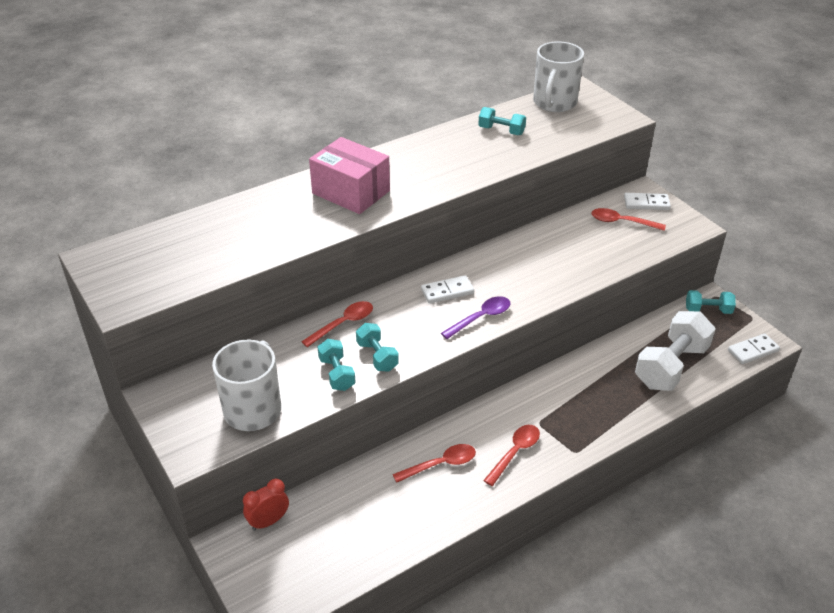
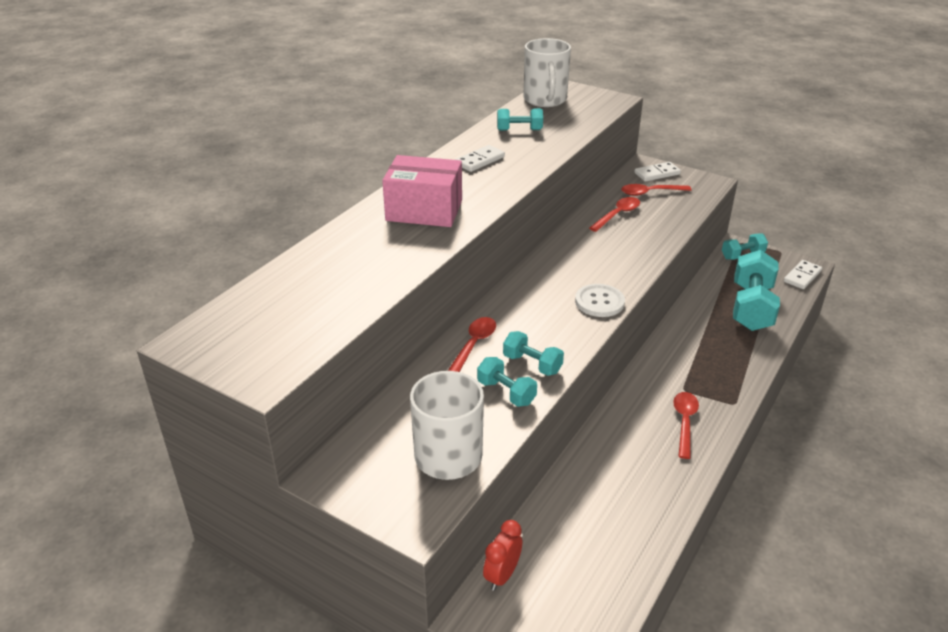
camera: 25 degrees left, 5 degrees down
red spoon [393,444,476,483] -> red spoon moved to [589,197,640,232]
white domino [421,275,474,304] -> white domino moved to [455,145,505,172]
purple spoon [441,296,510,339] -> white button [575,284,625,317]
white dumbbell [635,311,715,391] -> turquoise dumbbell [733,250,780,331]

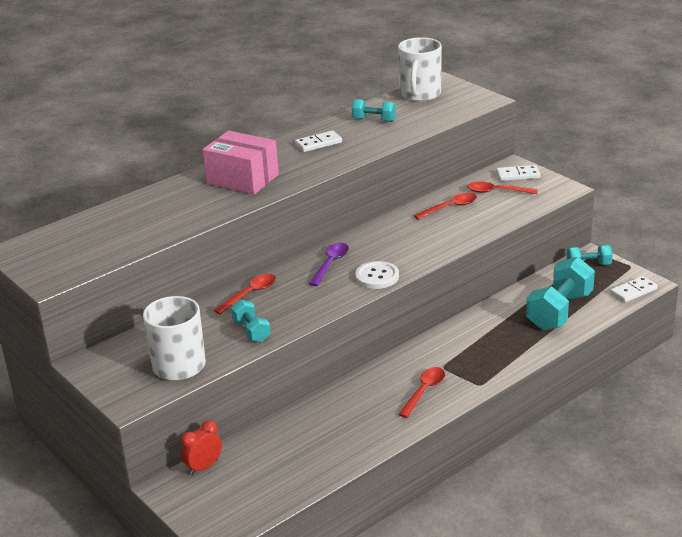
camera: 20 degrees right, 5 degrees down
turquoise dumbbell [503,331,564,376] -> none
none -> purple spoon [309,243,349,286]

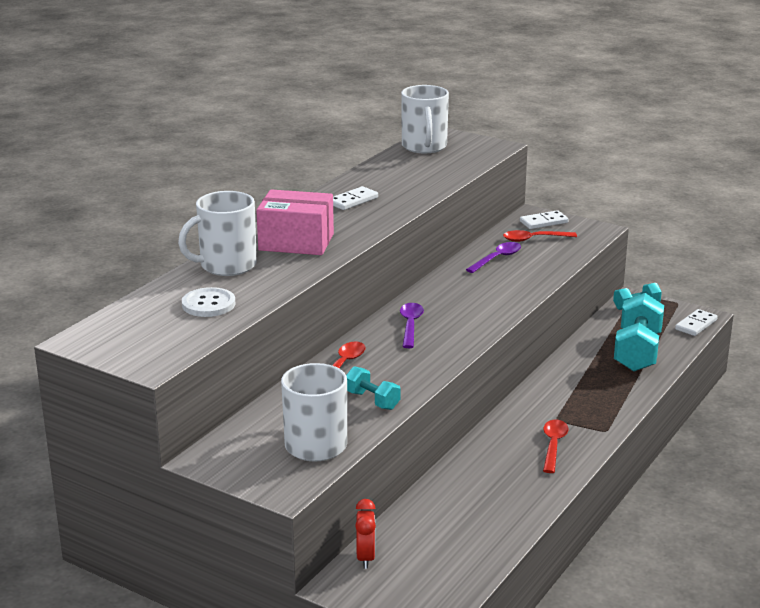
camera: 20 degrees left, 5 degrees down
red clock [181,420,222,475] -> red clock turned 150 degrees clockwise [355,499,376,569]
turquoise dumbbell [352,99,396,122] -> none
white button [355,261,399,289] -> white button moved to [182,287,235,317]
red spoon [414,193,477,219] -> purple spoon [466,242,521,273]
none -> white mug [178,191,257,276]

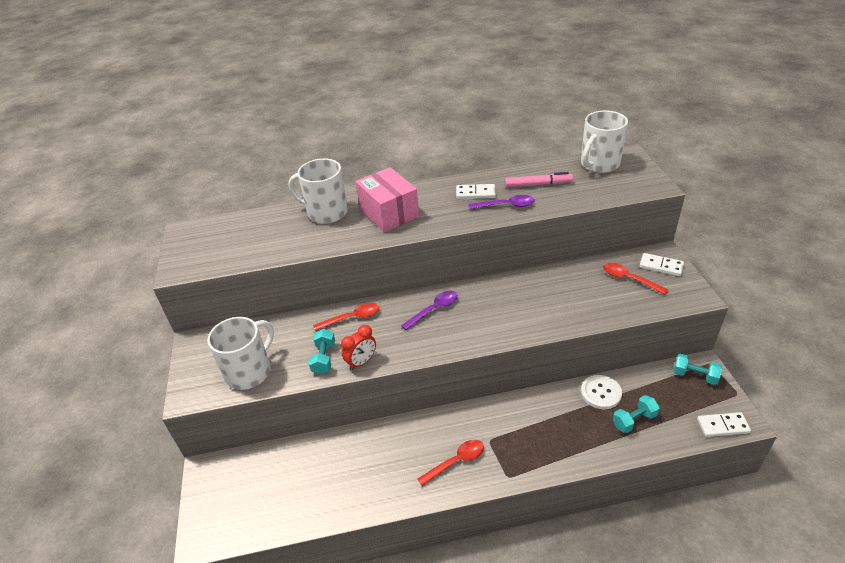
camera: 50 degrees right, 15 degrees up
white button [182,287,235,317] -> white button moved to [581,375,622,409]
red clock [355,499,376,569] -> red clock moved to [341,325,376,370]
purple spoon [466,242,521,273] -> purple spoon moved to [468,195,535,209]
turquoise dumbbell [614,293,664,372] -> turquoise dumbbell [613,395,660,433], size x0.53
none -> pink marker [505,172,573,188]

